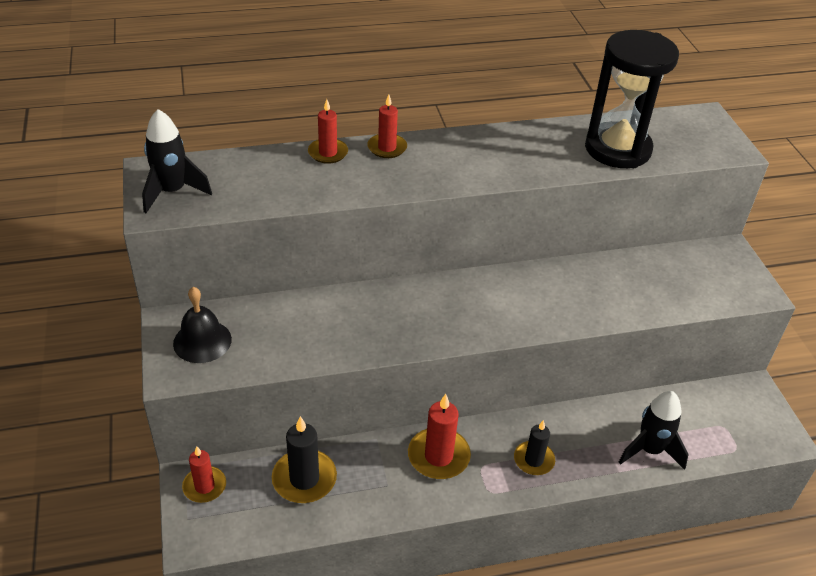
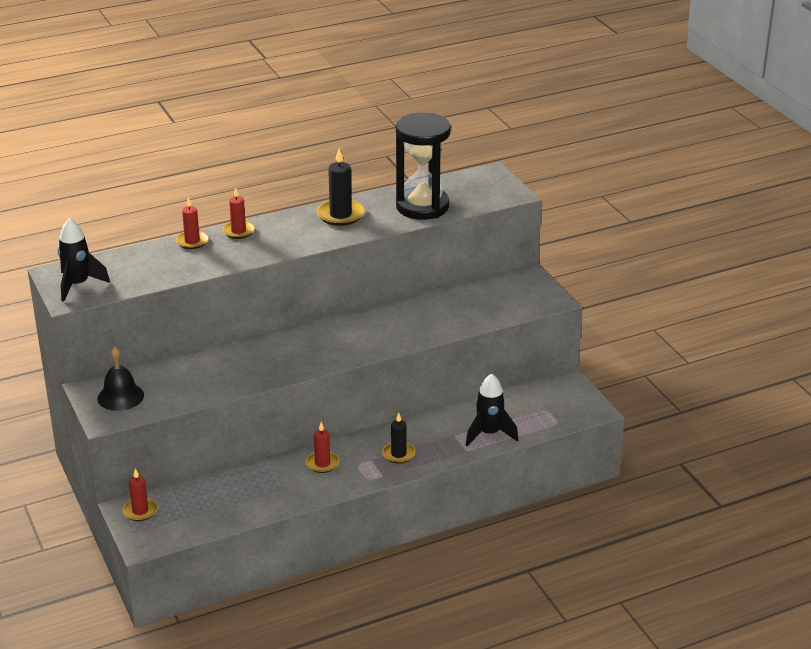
camera: 10 degrees left, 10 degrees down
black candle [272,416,337,503] -> black candle moved to [317,148,365,226]
red candle [408,394,471,479] -> red candle [306,422,339,473], size x0.66

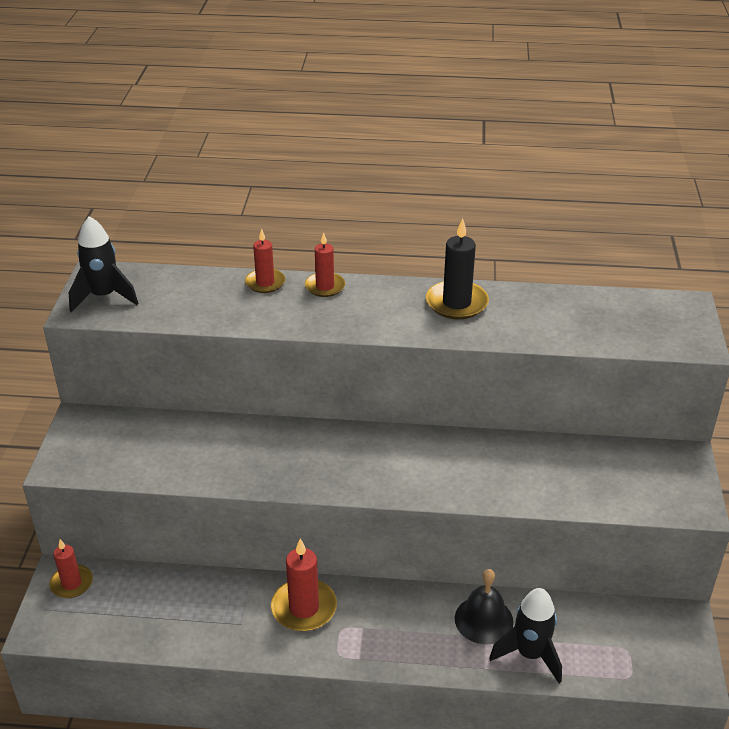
camera: 30 degrees right, 5 degrees up
black bell [98,347,144,411] -> black bell moved to [455,569,513,644]
red candle [306,422,339,473] -> red candle [271,539,337,631], size x1.51
black candle [382,413,416,464] -> none
black hourglass [396,113,451,220] -> none

